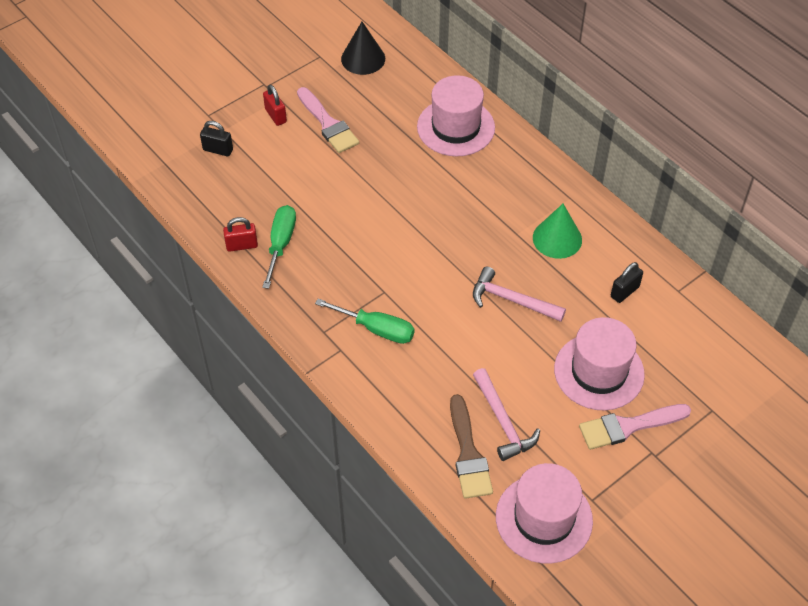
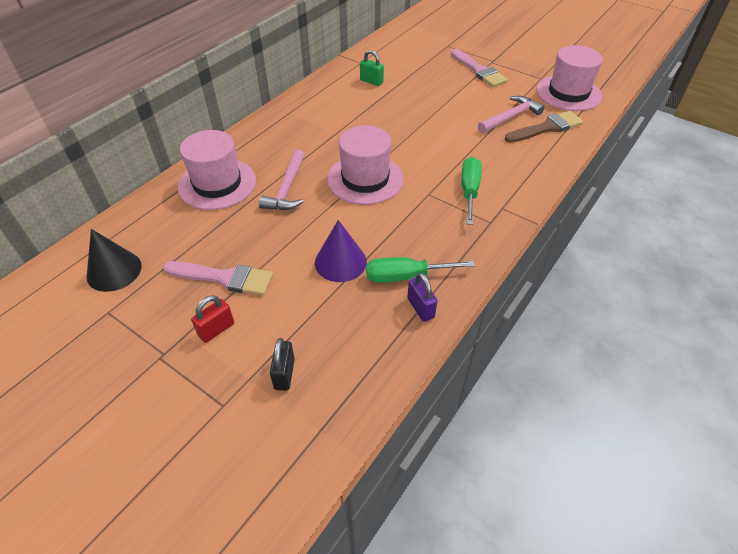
camera: 105 degrees left, 5 degrees down
red padlock [223,217,258,252] -> purple padlock [407,272,437,322]
pink brush [297,87,359,153] -> pink brush turned 60 degrees clockwise [163,261,273,295]
pink hammer [473,267,566,322] -> pink hammer moved to [259,149,305,210]
green cone [533,204,582,259] -> none
pink hat [554,317,645,410] -> pink hat moved to [327,125,404,205]
black padlock [611,262,643,303] -> green padlock [360,50,384,86]
none -> purple cone [315,220,367,282]

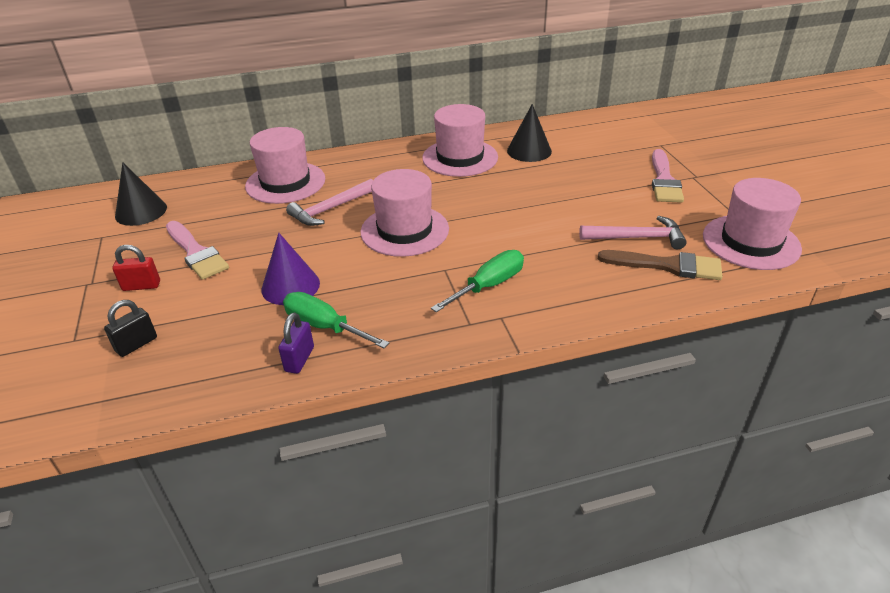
camera: 40 degrees right, 10 degrees down
green padlock [360,50,384,86] -> black cone [507,104,552,162]
none -> pink hat [422,104,498,177]

